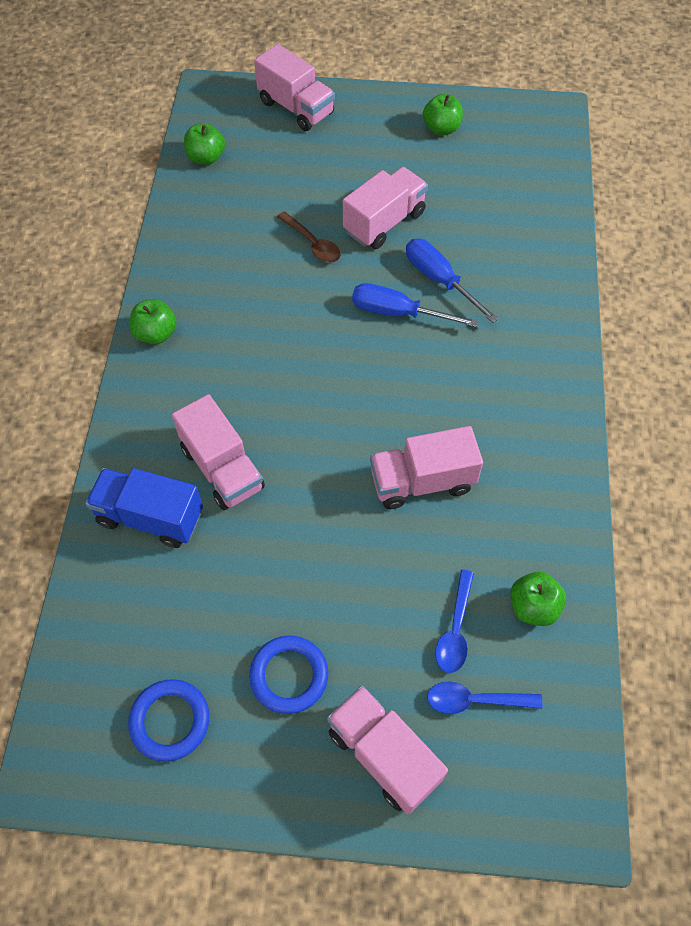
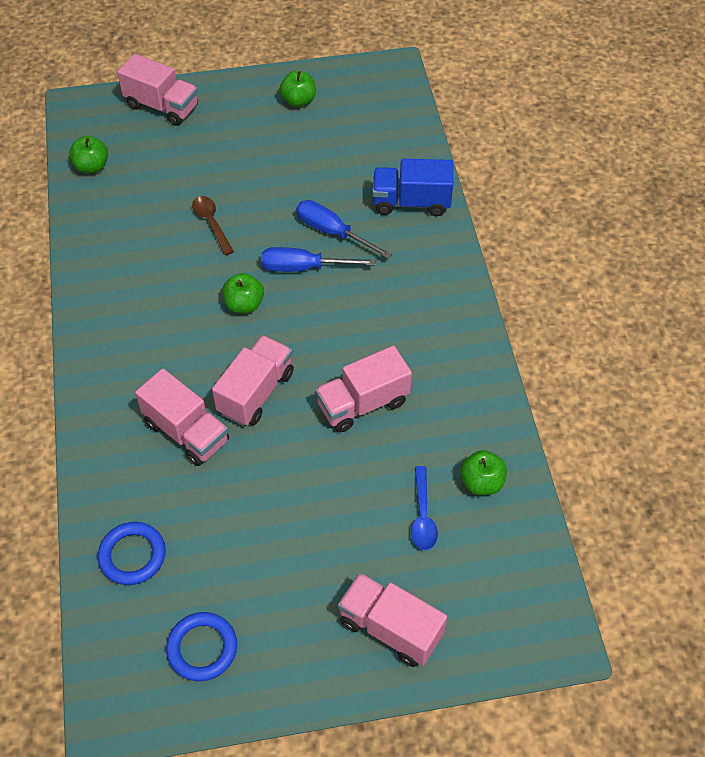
camera: 15 degrees left, 5 degrees down
blue truck [85,468,203,548] -> blue truck moved to [372,159,453,216]
green apple [129,299,177,344] -> green apple moved to [222,273,264,313]
blue ring [249,635,328,714] -> blue ring moved to [98,522,166,585]
brown spoon [277,211,341,263] -> brown spoon turned 150 degrees counterclockwise [192,196,234,255]
pink truck [343,167,428,249] -> pink truck moved to [212,335,294,426]
blue spoon [427,682,543,714] -> none

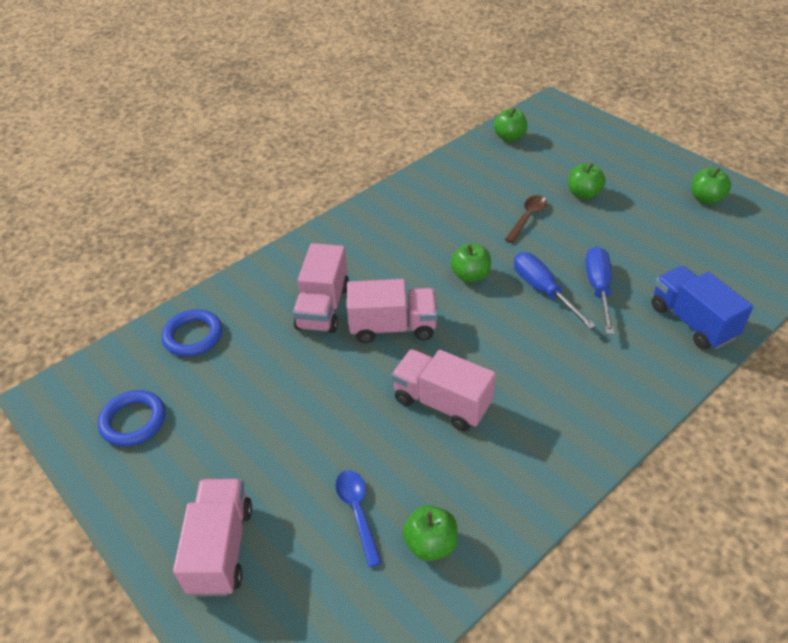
camera: 60 degrees right, 10 degrees down
pink truck [117,54,198,126] -> none
blue spoon [411,466,438,550] -> blue spoon turned 105 degrees clockwise [335,470,382,567]
none -> green apple [568,163,606,199]

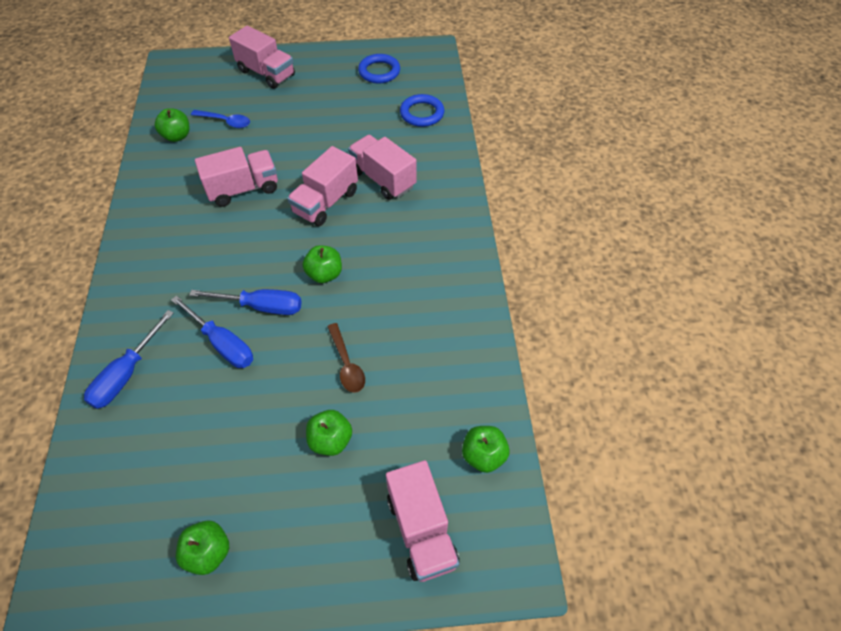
camera: 125 degrees right, 10 degrees up
blue truck [651,266,753,350] -> blue screwdriver [84,310,174,409]
none -> pink truck [386,460,460,582]

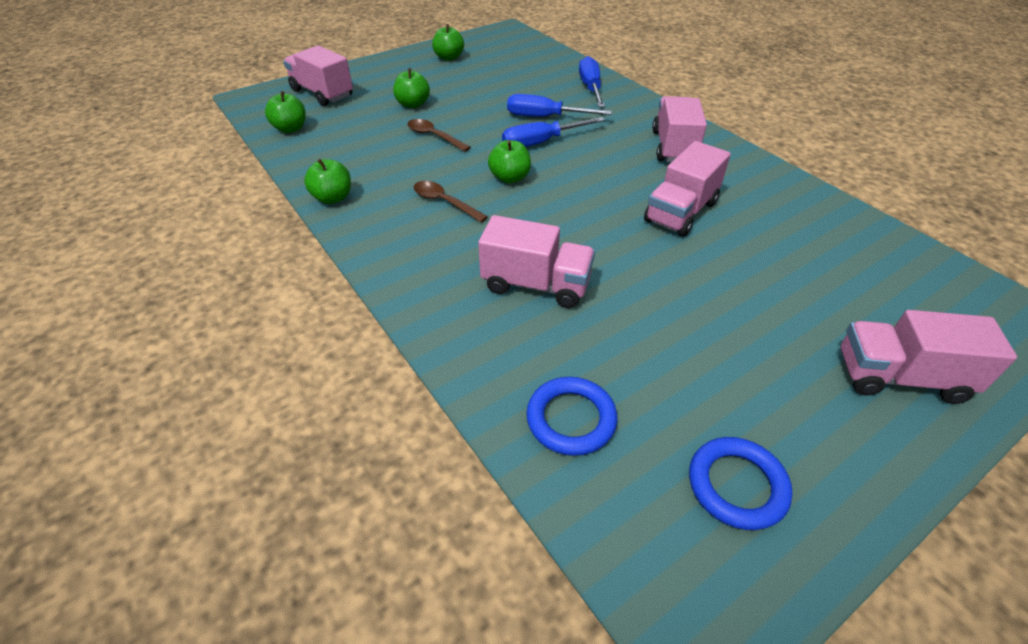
camera: 150 degrees right, 10 degrees down
green apple [155,108,190,142] -> green apple moved to [304,159,351,204]
blue spoon [191,110,250,128] -> none
pink truck [287,146,358,226] -> pink truck moved to [652,96,707,162]
none -> brown spoon [413,181,488,223]

